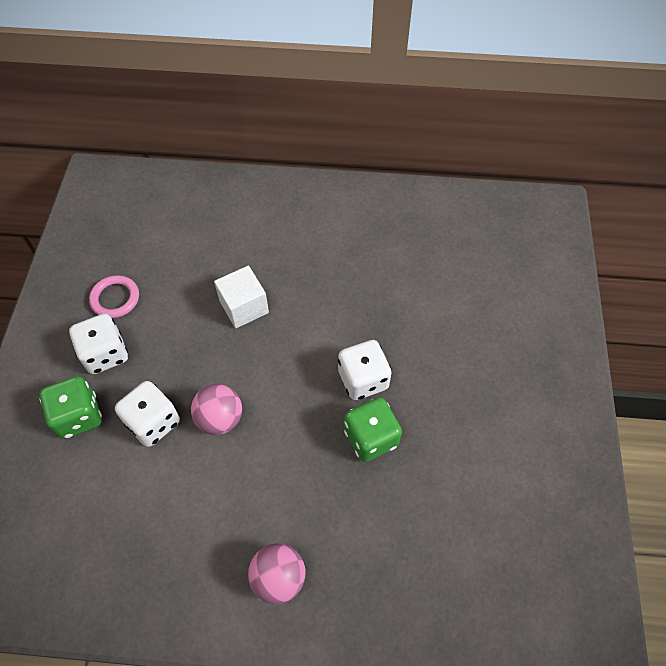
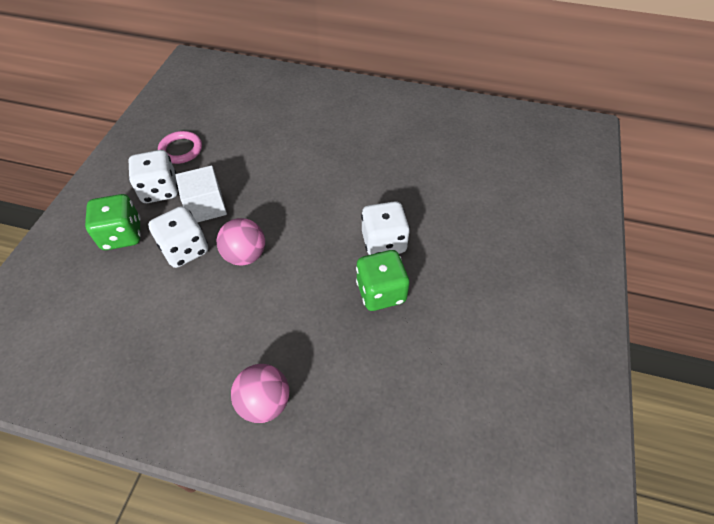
camera: 10 degrees right, 5 degrees down
white cube [214,266,269,329] -> white cube moved to [175,165,227,223]

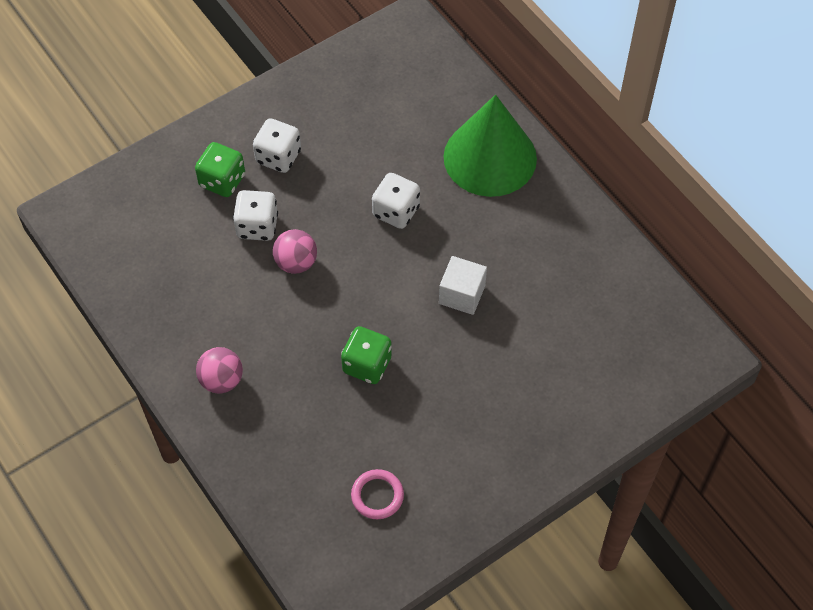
camera: 40 degrees right, 5 degrees up
pink ring [158,131,202,164] -> pink ring moved to [351,469,404,519]
white cube [175,165,227,223] -> white cube moved to [439,256,487,315]
white dice [361,201,410,255] -> white dice moved to [372,173,420,229]
none -> green cone [444,95,537,197]

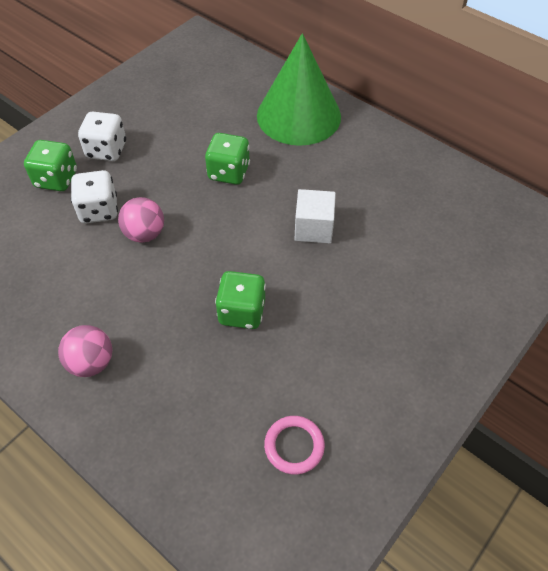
camera: 15 degrees left, 5 degrees down
white dice [372,173,420,229] -> green dice [205,133,250,185]

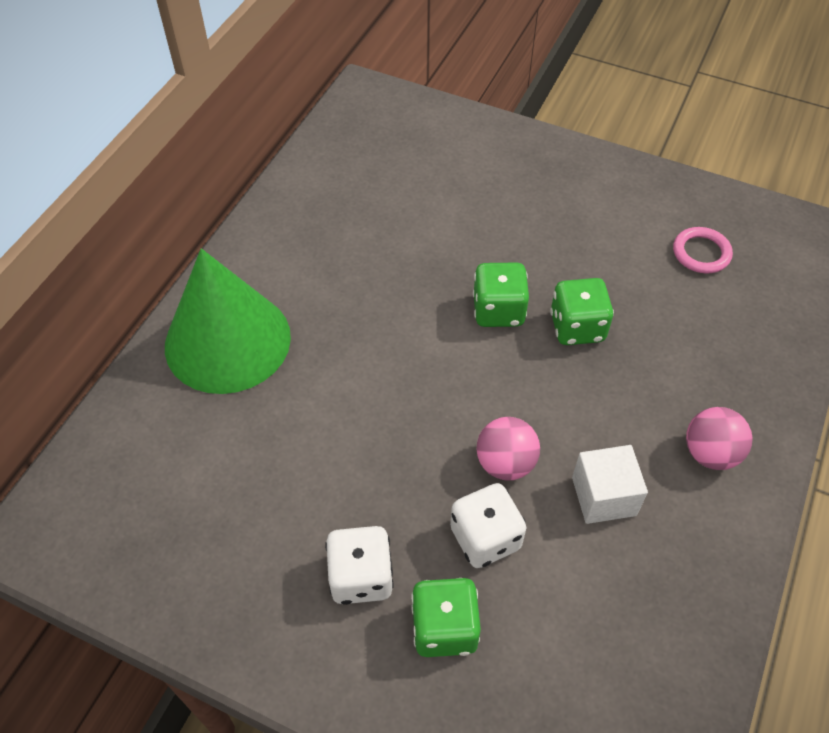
camera: 105 degrees left, 0 degrees up
green dice [205,133,250,185] -> green dice moved to [473,263,529,327]
white cube [294,189,336,243] -> white cube moved to [572,445,648,524]

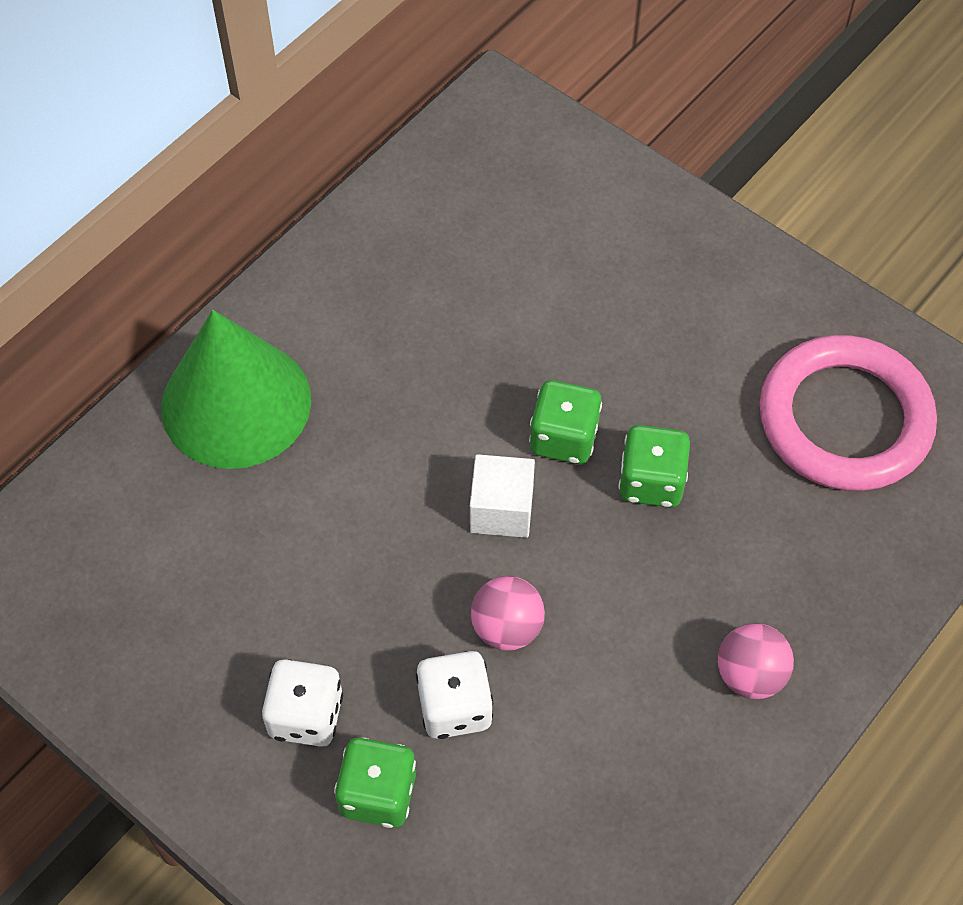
camera: 15 degrees right, 5 degrees up
white cube [572,445,648,524] -> white cube moved to [470,454,535,538]
pink ring [673,227,733,273] -> pink ring [760,335,937,491], size x2.33

